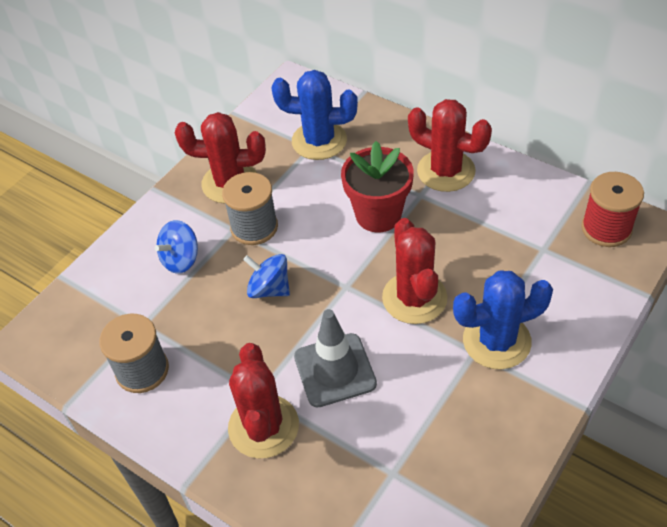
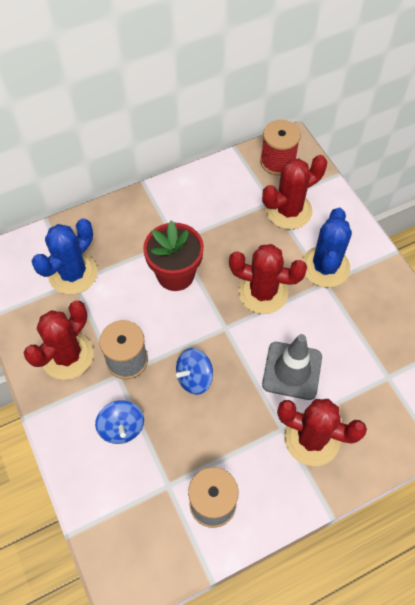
camera: 65 degrees left, 10 degrees up
red cactus [408,99,492,192] -> red cactus moved to [262,155,327,230]

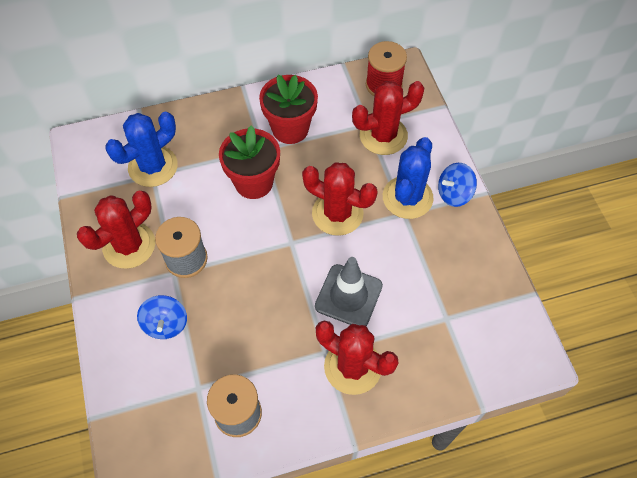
camera: 10 degrees right, 0 degrees up
blue spinning top [176,348,213,395] -> blue spinning top moved to [438,163,477,207]
none -> red flower pot [259,75,318,144]

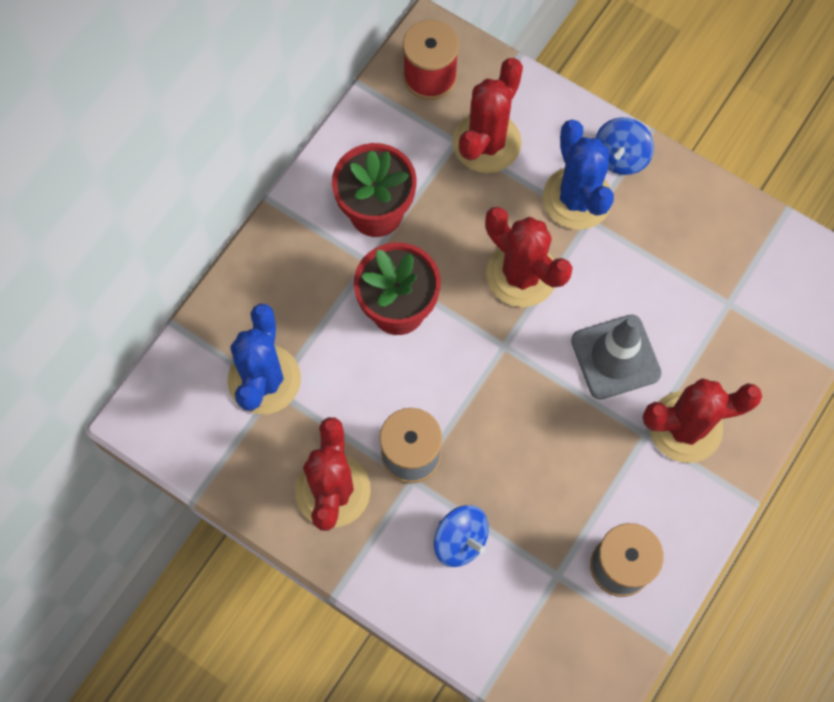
camera: 40 degrees left, 10 degrees up
red cactus [302,163,378,236] -> red cactus turned 60 degrees clockwise [485,207,573,307]

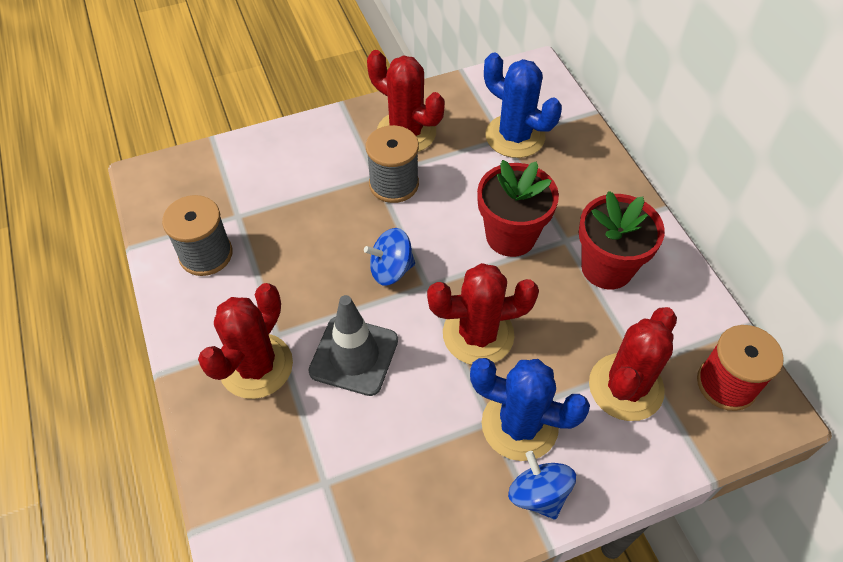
camera: 125 degrees right, 15 degrees down
blue spinning top [434,505,489,567] -> blue spinning top moved to [364,228,415,286]
red cactus [452,58,523,173] -> red cactus turned 60 degrees clockwise [589,307,677,421]

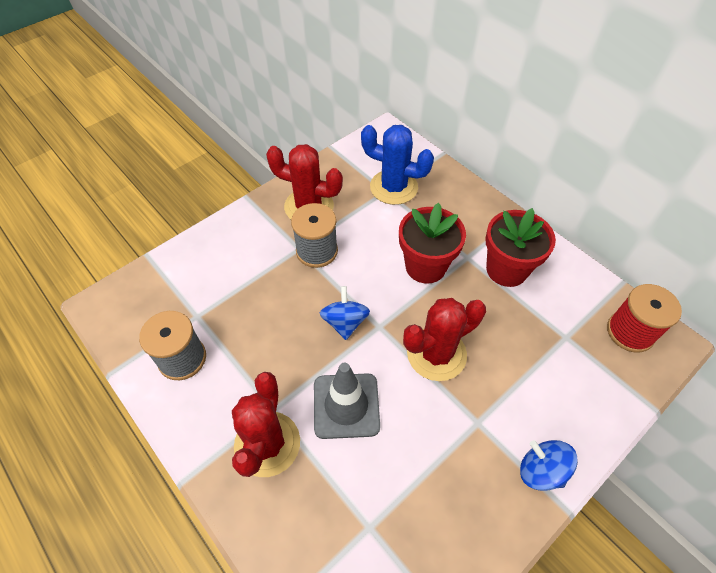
camera: 20 degrees left, 0 degrees up
blue spinning top [364,228,415,286] -> blue spinning top turned 120 degrees clockwise [320,286,370,340]
blue cactus [470,358,590,461] -> none
red cactus [589,307,677,421] -> none

